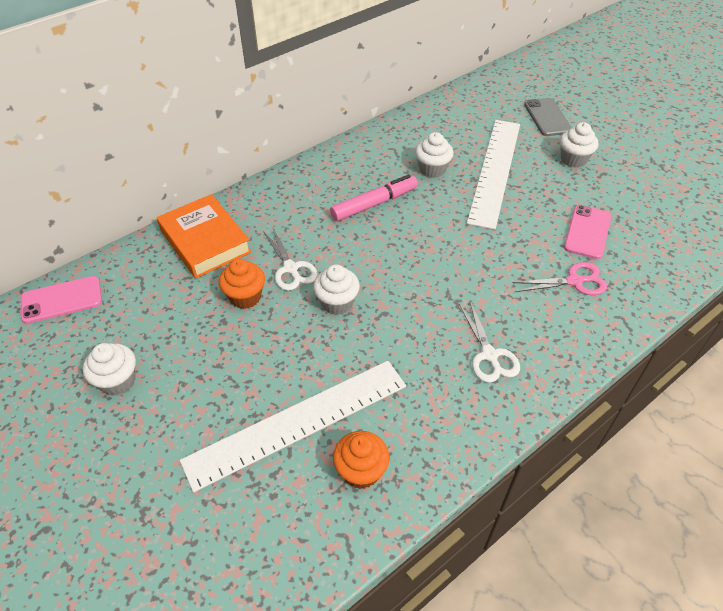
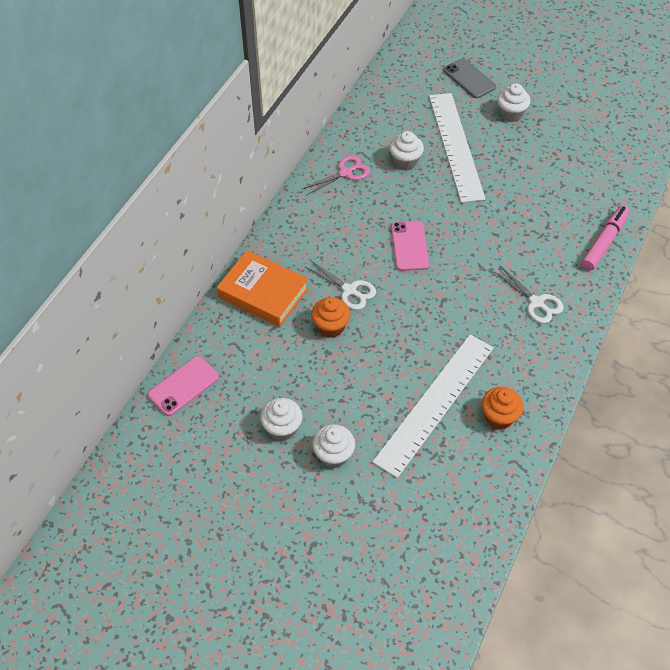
camera: 25 degrees left, 5 degrees up
white cupcake [313,265,360,315] -> white cupcake moved to [312,424,355,468]
pink marker [330,174,418,221] -> pink marker moved to [582,205,630,270]
pink scissors [513,262,607,295] -> pink scissors moved to [302,155,370,195]
pink phone [564,205,611,259] -> pink phone moved to [391,221,429,271]

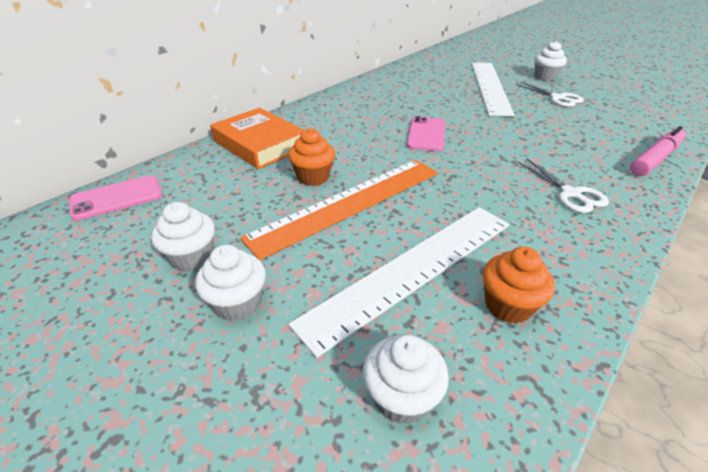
camera: 15 degrees right, 15 degrees down
pink scissors [302,155,370,195] -> none
white scissors [306,260,376,310] -> white scissors moved to [516,82,584,107]
white cupcake [389,131,424,170] -> white cupcake moved to [363,334,449,424]
grey phone [443,58,496,98] -> none
none -> orange ruler [240,160,438,260]

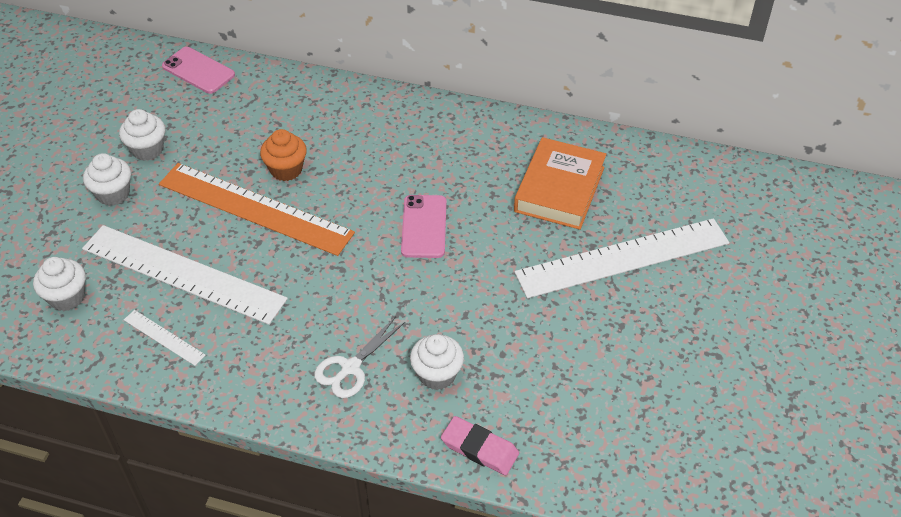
camera: 65 degrees right, 10 degrees up
orange book [210,108,304,169] -> orange book moved to [514,137,607,230]
pink phone [407,116,445,151] -> pink phone turned 75 degrees counterclockwise [401,195,446,258]
orange cupcake [482,247,555,324] -> white ruler [124,310,206,366]
white scissors [516,82,584,107] -> none
white cupcake [534,41,567,81] -> white cupcake moved to [410,334,464,390]
pink marker [630,126,686,176] -> pink eraser [441,416,519,475]

